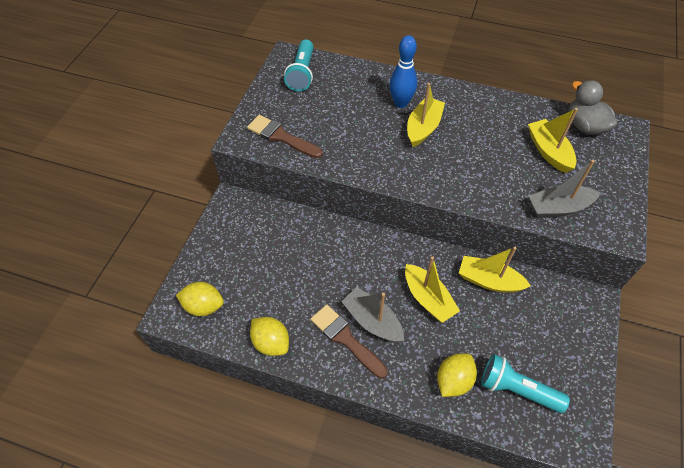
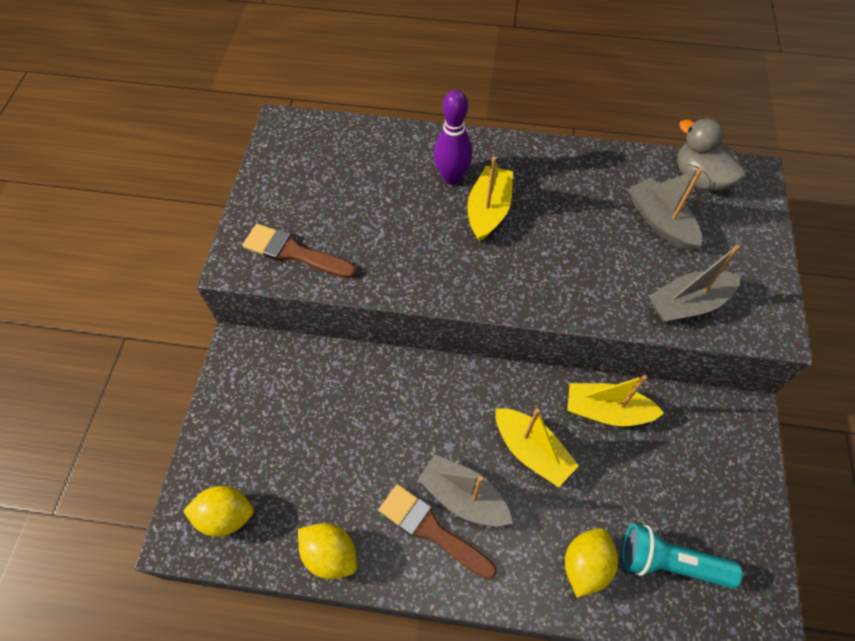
camera: 10 degrees left, 5 degrees up
turquoise flashlight [284,39,314,91] -> none
blue bowling pin [389,35,417,108] -> purple bowling pin [434,90,472,185]
yellow boat [528,108,578,173] -> grey boat [629,168,703,251]

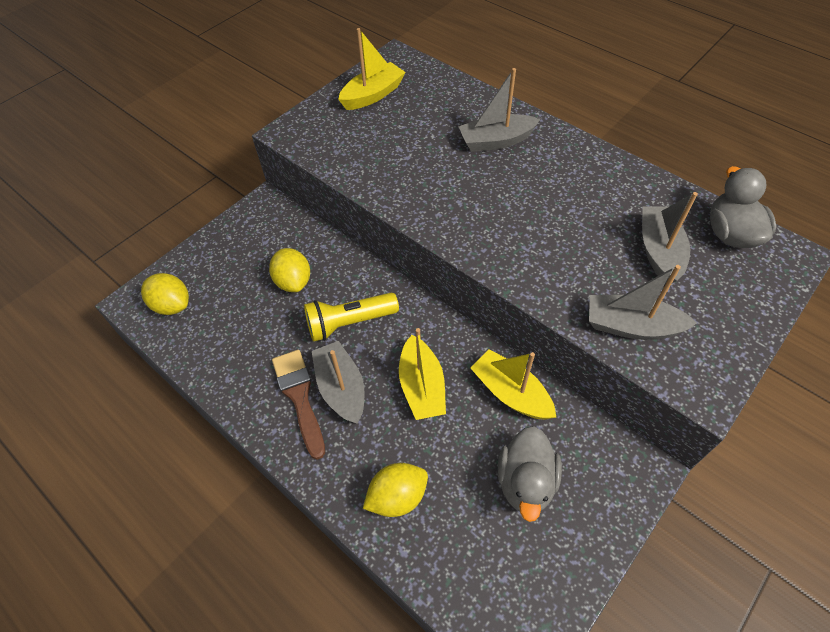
camera: 35 degrees right, 5 degrees down
brown brush [243,224,357,278] -> none
yellow lemon [298,523,357,579] -> yellow lemon moved to [269,248,310,292]
purple bowling pin [434,90,472,185] -> grey boat [458,68,540,152]
yellow boat [467,156,513,242] -> yellow boat moved to [338,28,406,110]
turquoise flashlight [622,524,742,588] -> none
none -> yellow flashlight [304,293,399,342]
none -> grey duck [498,426,562,522]

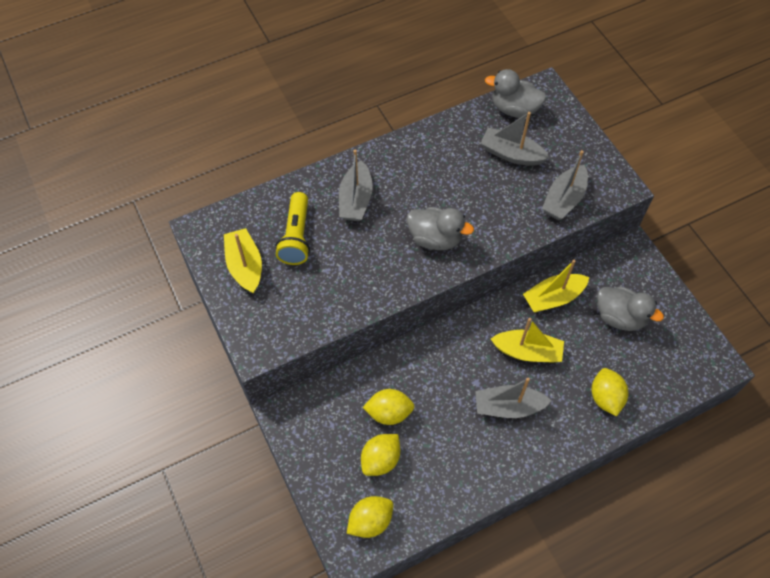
camera: 70 degrees left, 5 degrees up
brown brush [272,350,325,460] -> none
yellow flashlight [304,293,399,342] -> yellow flashlight moved to [275,192,310,265]
none -> yellow lemon [361,434,400,476]
none -> grey duck [407,207,474,250]

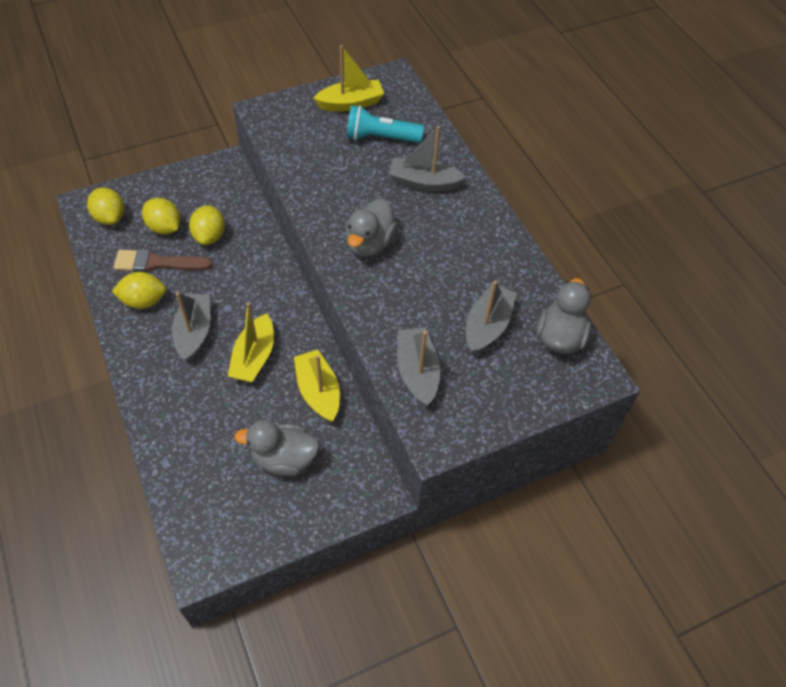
camera: 90 degrees right, 5 degrees down
yellow flashlight [275,192,310,265] -> turquoise flashlight [346,105,424,143]
grey boat [542,150,588,220] -> grey boat turned 45 degrees clockwise [397,327,441,407]
yellow lemon [592,368,628,416] -> yellow lemon moved to [111,272,166,309]
grey duck [597,286,664,331] -> grey duck turned 60 degrees clockwise [234,420,320,476]
none -> brown brush [113,249,212,272]

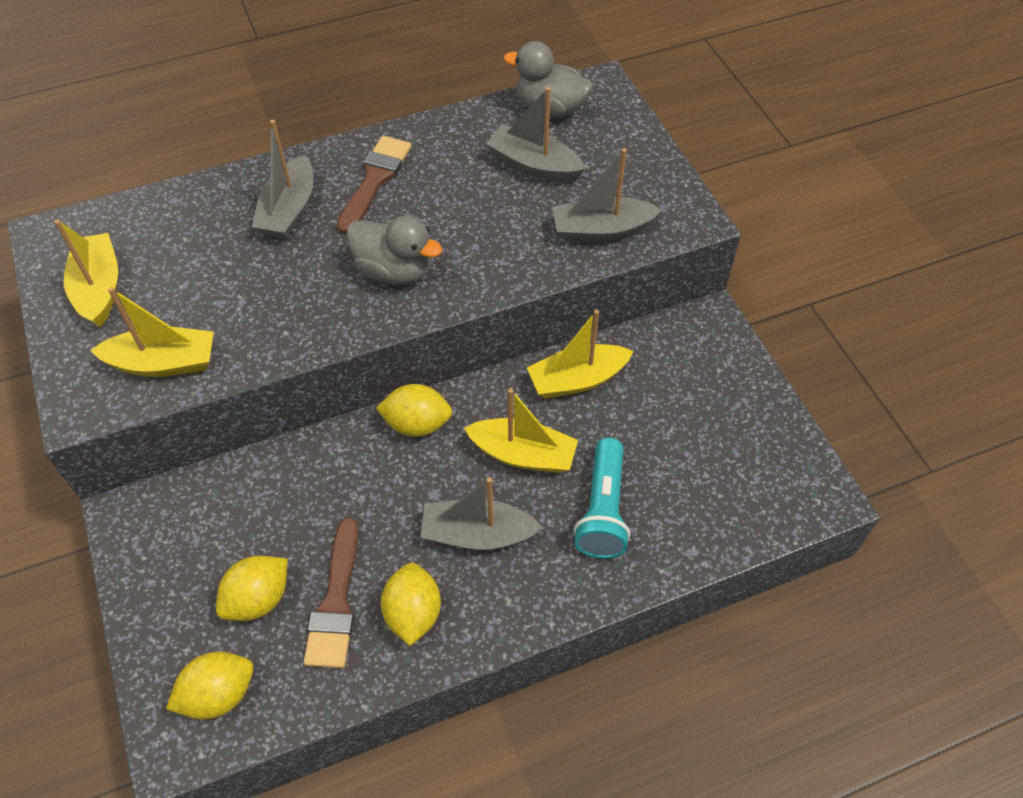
camera: 85 degrees left, 0 degrees up
yellow lemon [189,206,225,245] -> yellow lemon moved to [376,384,452,437]
grey duck [234,420,320,476] -> none
turquoise flashlight [346,105,424,143] -> turquoise flashlight moved to [574,438,630,559]
none -> yellow boat [90,287,214,377]
none -> brown brush [337,136,412,234]

